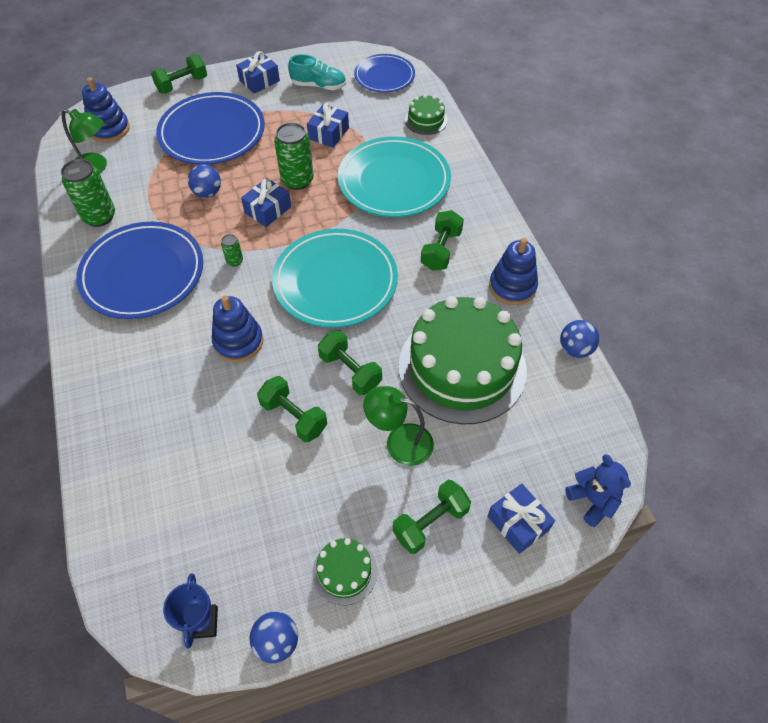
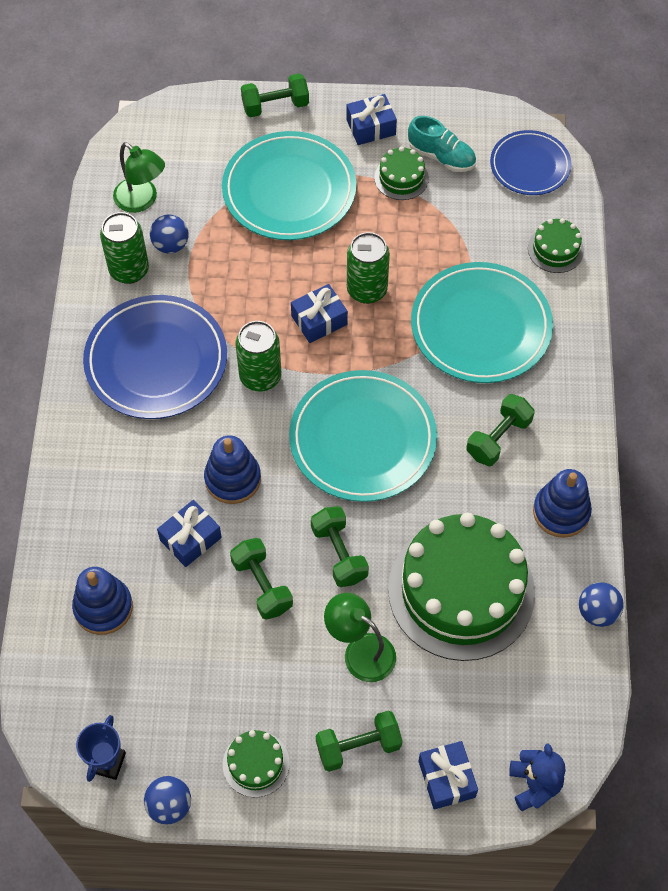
camera: 20 degrees right, 5 degrees up
blue stacking toy [82,77,130,143] -> blue stacking toy moved to [72,567,133,635]
blue plate [156,92,265,165] -> turquoise plate [222,131,356,240]
blue ball [188,164,221,198] -> blue ball moved to [150,215,189,254]
green can [221,234,243,267] -> green can [235,321,281,391], size x2.07
blue gift [307,103,349,148] -> blue gift moved to [157,500,222,567]
none -> green cake [374,147,429,200]

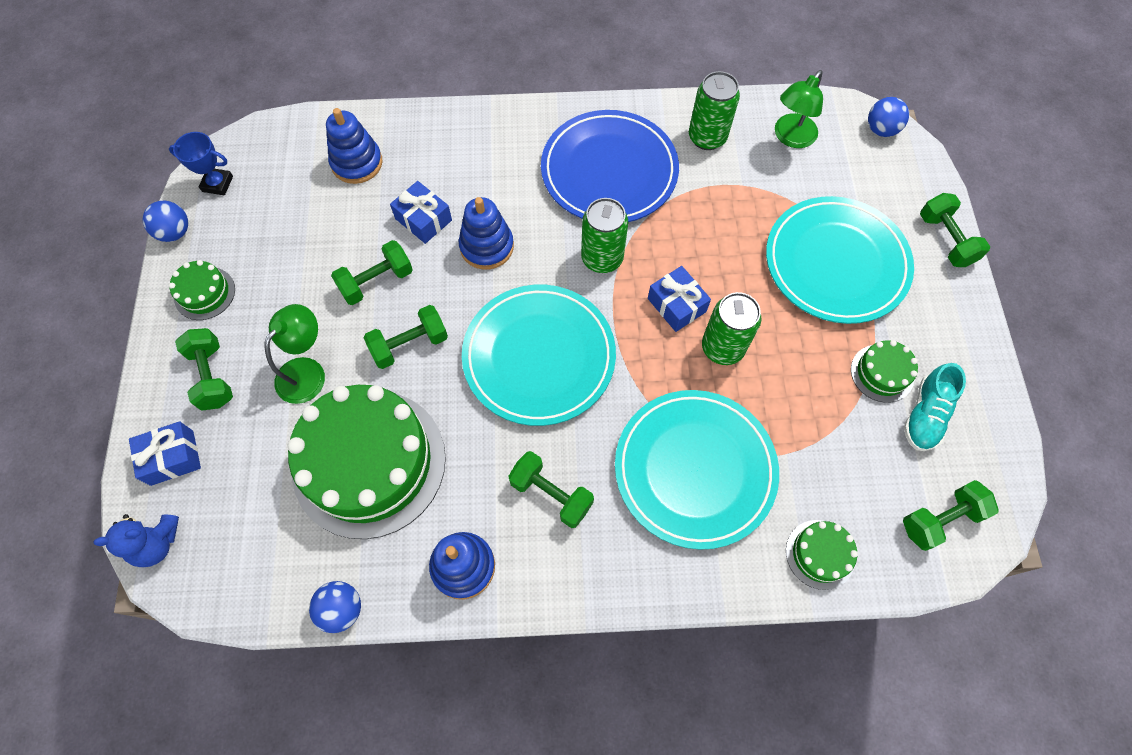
camera: 85 degrees right, 5 degrees up
blue ball [150,215,189,254] -> blue ball moved to [868,97,909,137]
blue gift [346,94,397,145] -> none
blue plate [490,130,572,195] -> green dumbbell [903,480,999,551]

